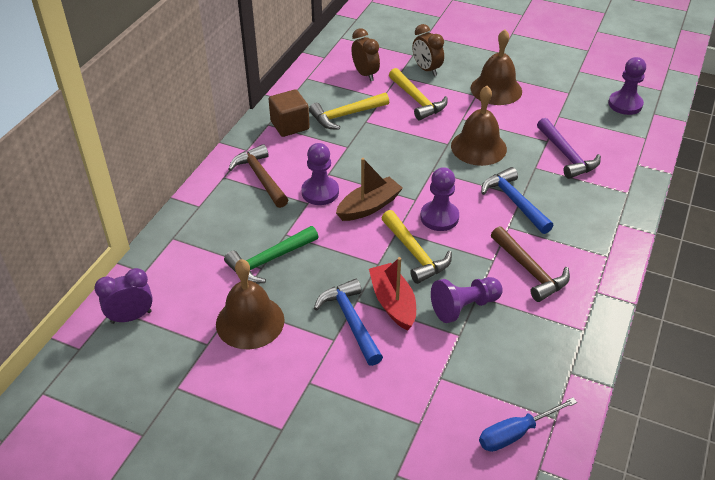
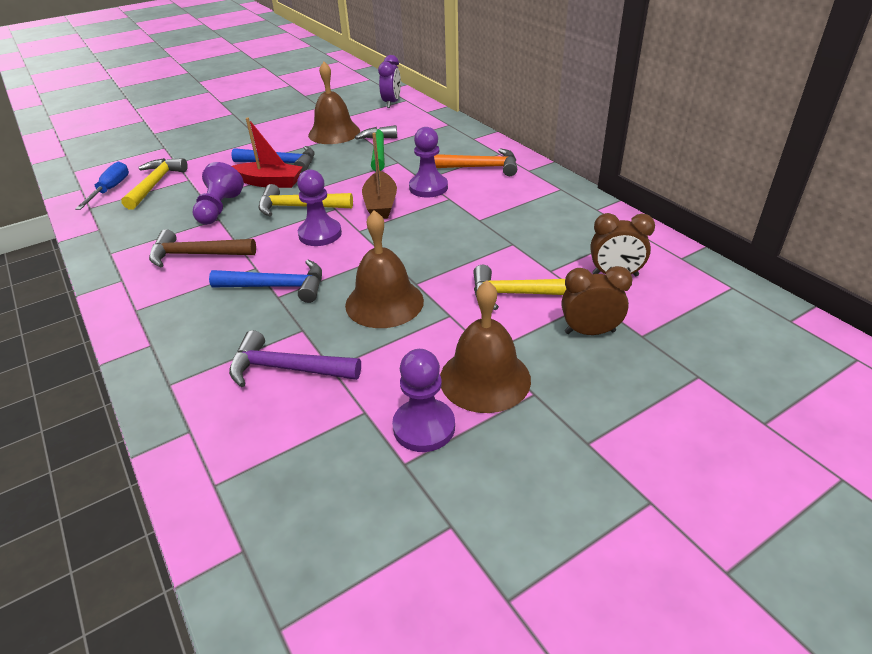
camera: 125 degrees right, 5 degrees down
brown hammer [228,144,288,208] -> orange hammer [434,148,517,176]
brown cube [269,89,310,137] -> none
yellow hammer [309,92,389,130] -> yellow hammer moved to [121,158,188,210]
purple pawn [608,57,646,115] -> purple pawn moved to [392,349,455,452]

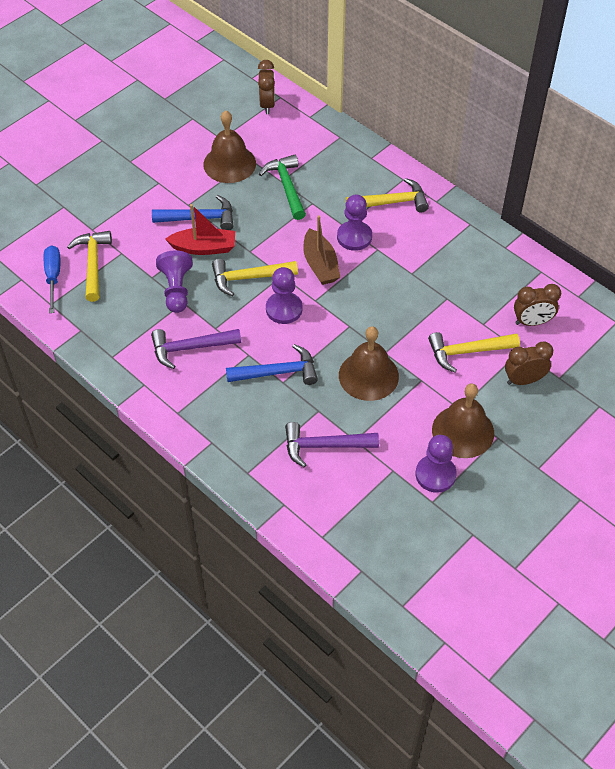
camera: 15 degrees left, 15 degrees up
brown hammer [149,229,256,268] -> purple hammer [151,329,241,369]
purple clock [378,55,401,108] -> brown clock [258,60,275,114]
orange hammer [434,148,517,176] -> yellow hammer [346,178,429,213]

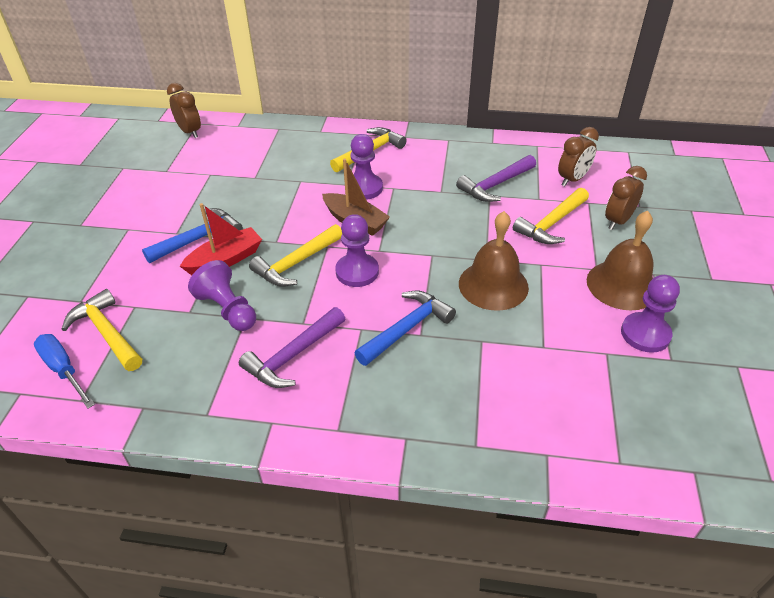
camera: 35 degrees left, 10 degrees down
brown bell [203,110,256,183] -> none
green hammer [259,155,306,220] -> none
purple hammer [285,422,379,468] -> purple hammer moved to [456,155,536,202]

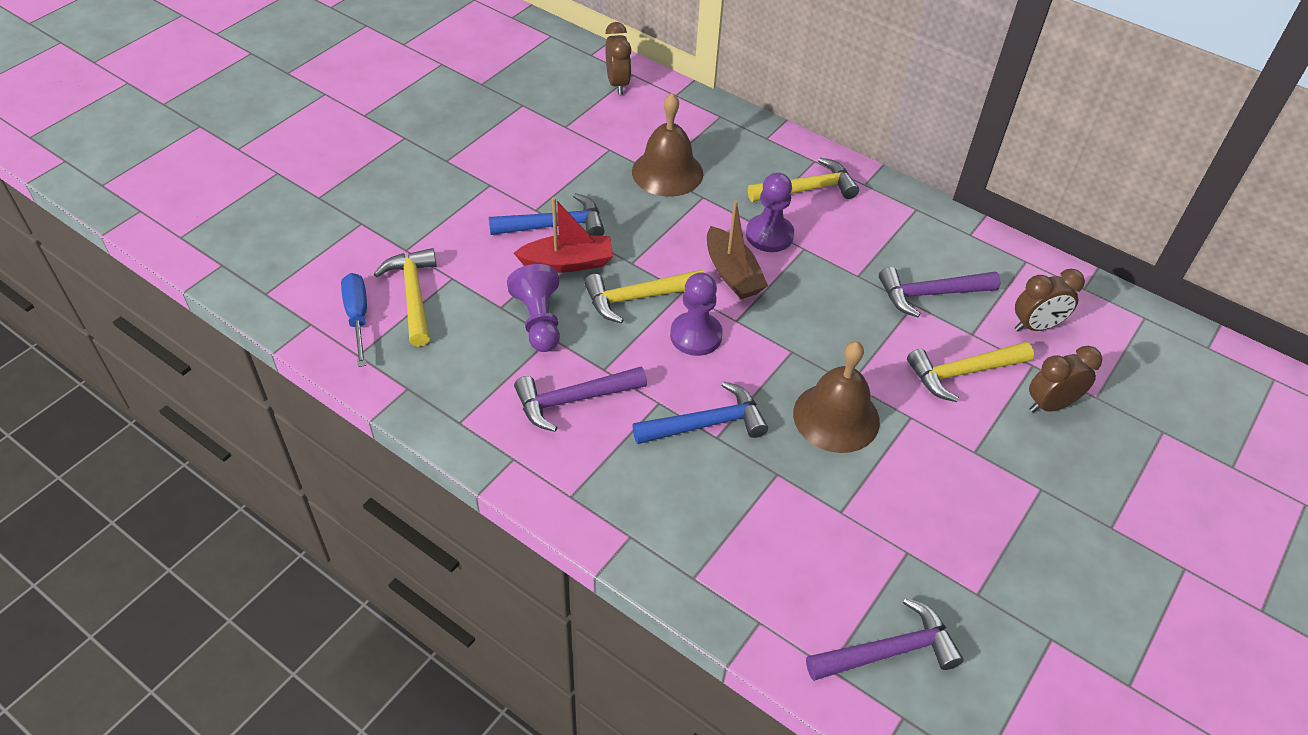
camera: 25 degrees right, 5 degrees up
brown bell [587,211,654,310] -> brown bell moved to [632,93,703,197]
purple pawn [621,275,680,353] -> none
none -> purple hammer [806,598,964,681]

